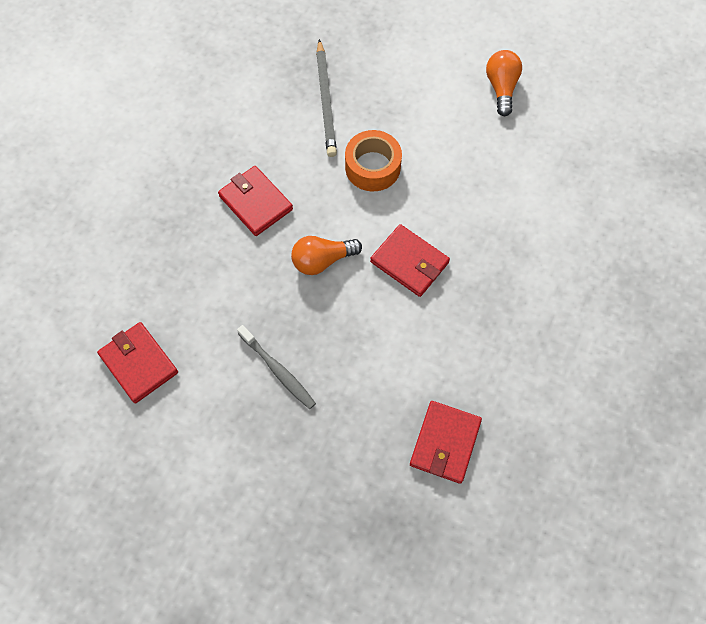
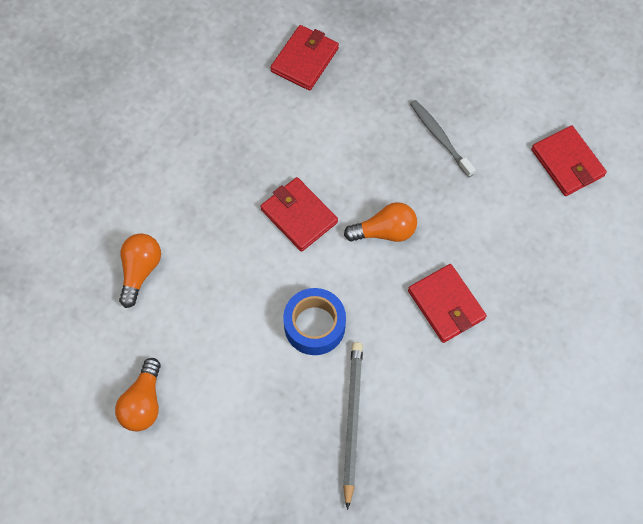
camera: 170 degrees left, 0 degrees up
orange tape [345,130,402,191] -> blue tape [283,288,346,355]
none -> orange light bulb [119,233,161,308]

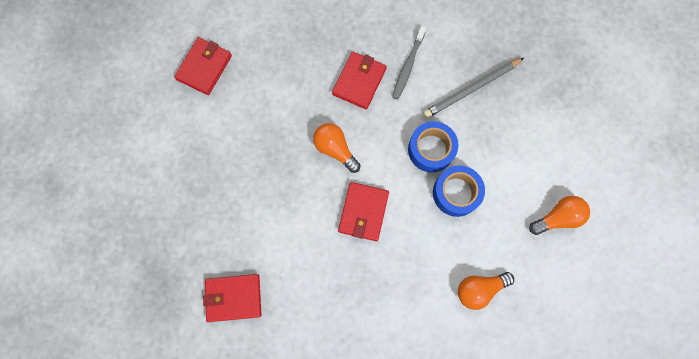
camera: 125 degrees left, 10 degrees up
grey toothbrush [410,100,476,178] -> grey toothbrush moved to [392,26,426,100]
none -> blue tape [433,166,485,217]

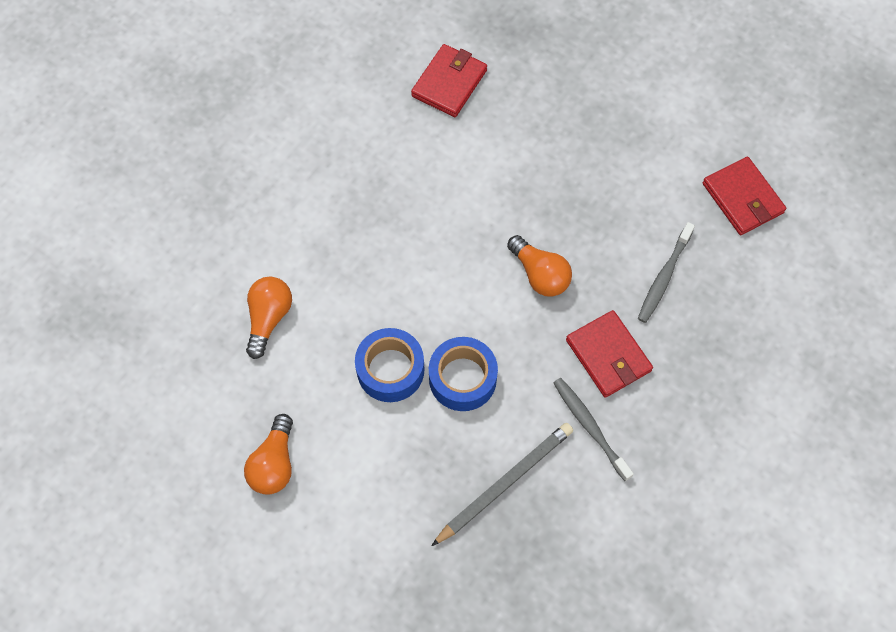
camera: 125 degrees right, 10 degrees down
orange light bulb [313,123,361,173] -> orange light bulb turned 60 degrees clockwise [507,235,572,297]
red wallet [338,182,389,241] -> none
grey pencil [423,58,524,118] -> grey pencil turned 45 degrees clockwise [432,423,573,546]
none -> grey toothbrush [638,222,695,323]

